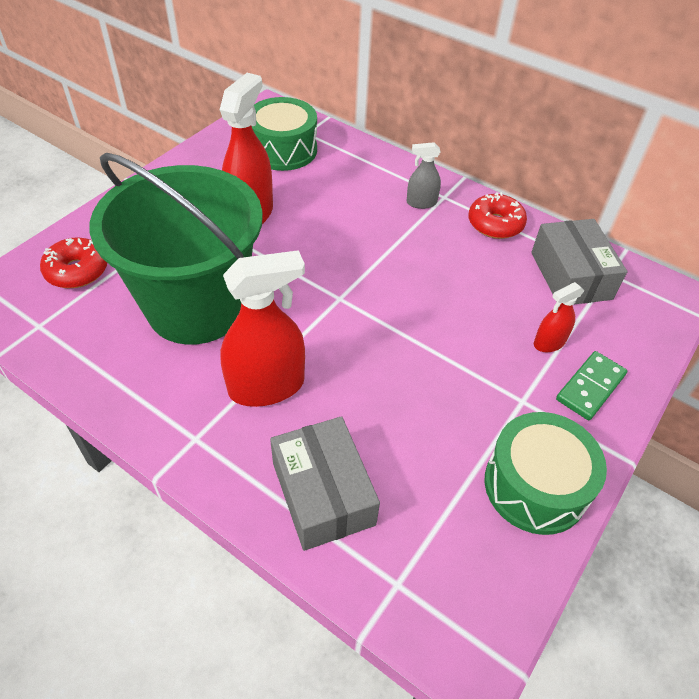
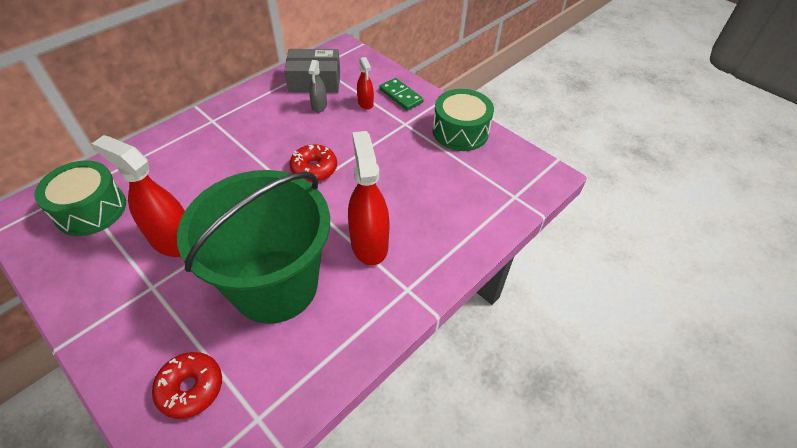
camera: 80 degrees left, 0 degrees up
grey box [270,416,380,551] -> none
grey spray bottle [406,142,441,209] -> grey spray bottle moved to [308,60,327,113]
red donut [468,192,527,239] -> red donut moved to [289,144,337,182]

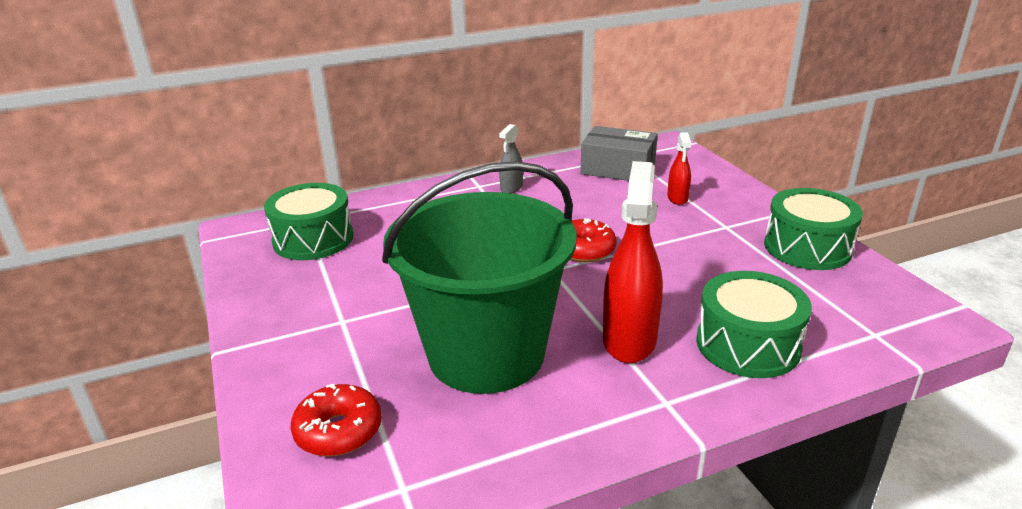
camera: 25 degrees right, 20 degrees down
red spray bottle [91,135,185,257] -> none
grey spray bottle [308,60,327,113] -> grey spray bottle moved to [499,124,523,194]
green domino [379,78,424,110] -> none
none -> green drum [696,271,812,378]

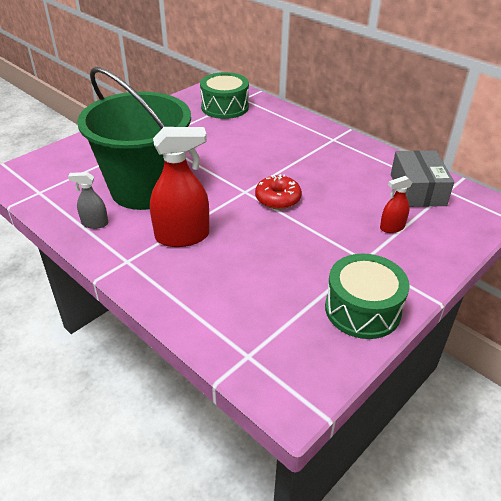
camera: 65 degrees right, 10 degrees up
red donut [291,384,382,456] -> none
grey spray bottle [499,124,523,194] -> grey spray bottle moved to [68,172,108,229]
green drum [696,271,812,378] -> none

